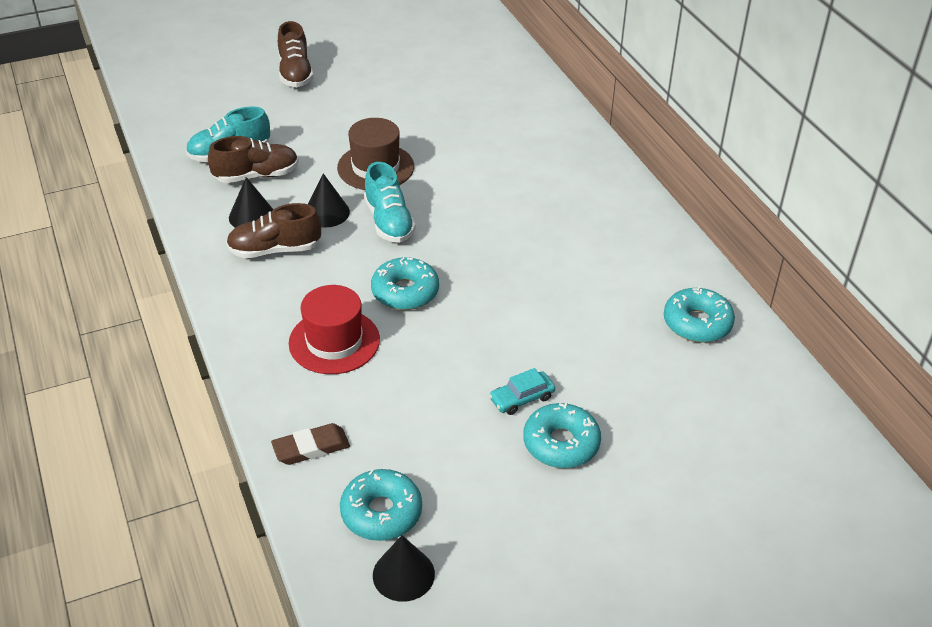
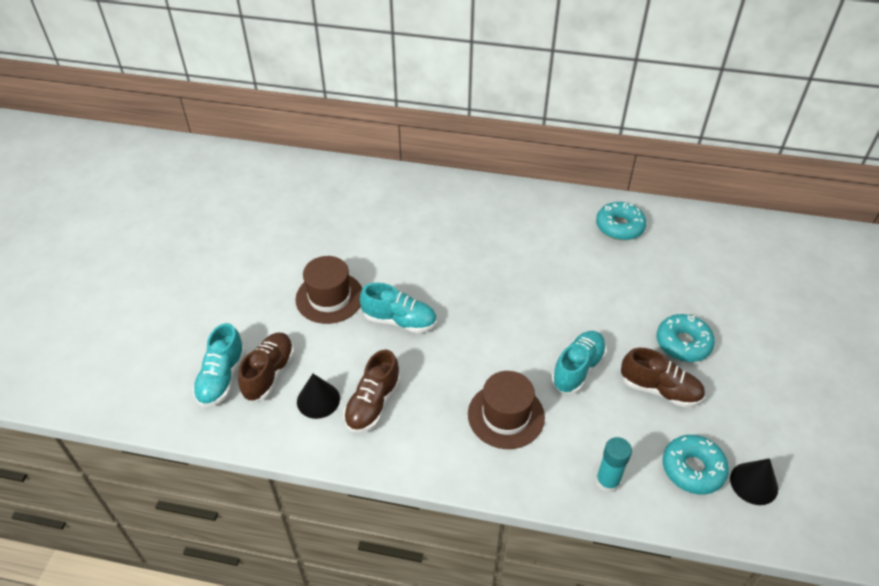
camera: 55 degrees left, 5 degrees up
brown eraser [271,423,350,465] -> turquoise glue stick [596,437,632,493]
brown shoe [278,21,314,87] -> brown shoe moved to [621,348,705,407]
red hat [289,285,380,374] -> brown hat [468,371,545,449]
black cone [308,173,350,228] -> none
turquoise donut [371,257,439,310] -> none
turquoise car [489,368,555,415] -> none
none -> turquoise shoe [551,331,607,394]

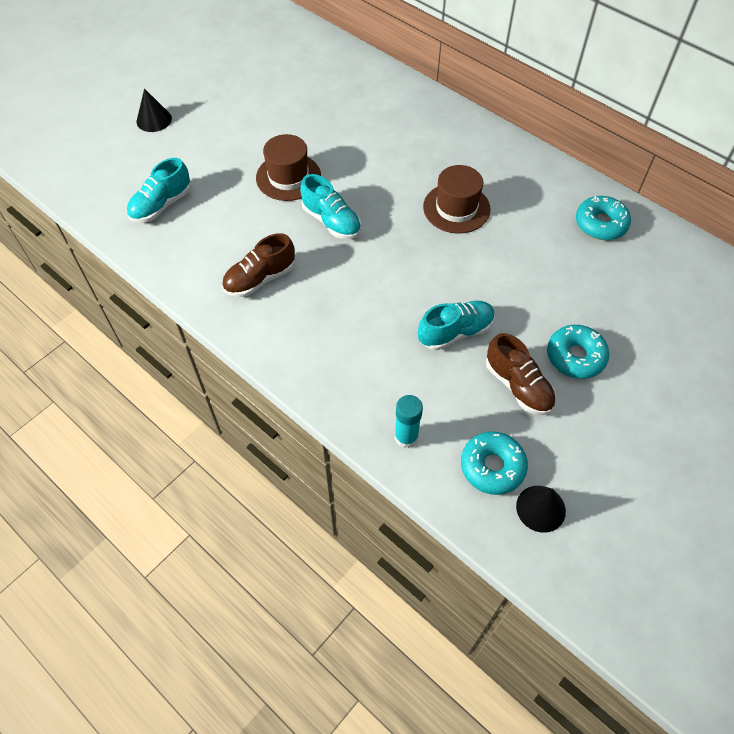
camera: 30 degrees right, 10 degrees up
brown shoe [238,333,294,402] -> none
black cone [297,374,340,419] -> black cone moved to [137,88,172,132]
brown hat [468,371,545,449] -> brown hat moved to [423,165,490,234]

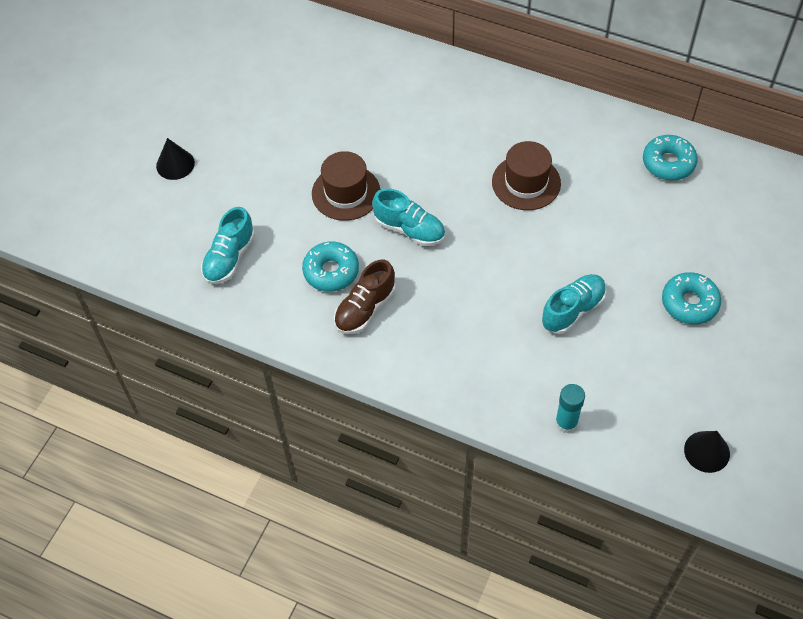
camera: 15 degrees left, 0 degrees up
turquoise donut [461,432,528,495] -> turquoise donut moved to [302,242,359,292]
brown shoe [486,333,556,415] -> none

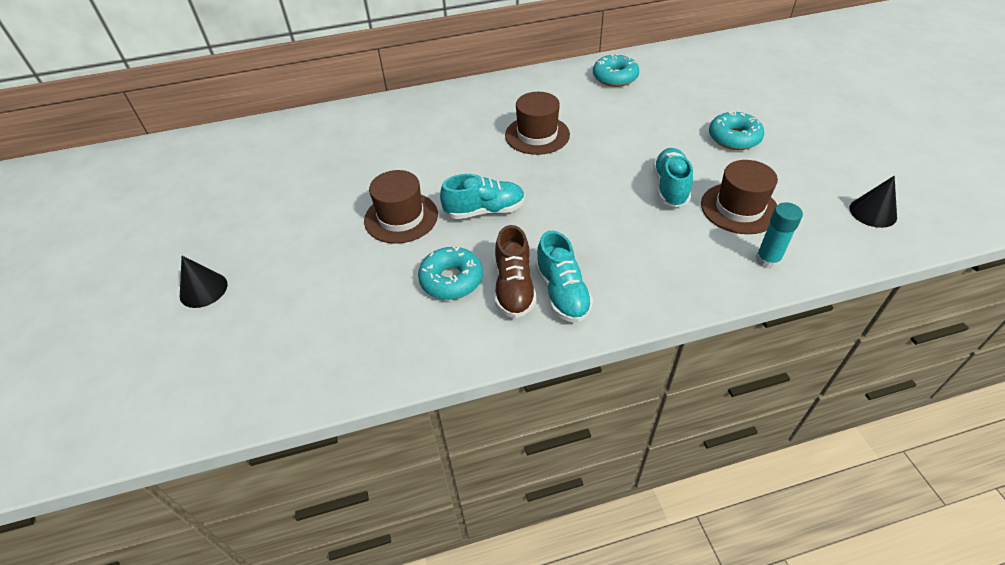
camera: 40 degrees left, 10 degrees down
turquoise shoe [201,207,255,284] -> turquoise shoe moved to [535,231,593,323]
none -> brown hat [701,160,778,234]

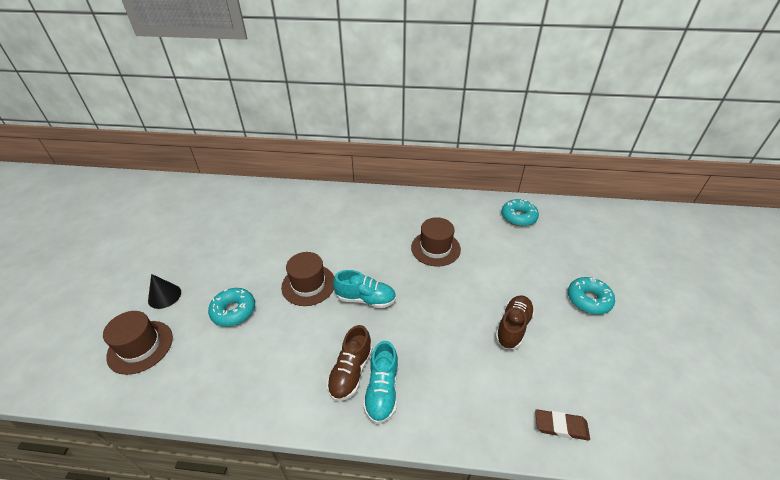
camera: 20 degrees right, 5 degrees down
turquoise donut [418,247,483,300] -> turquoise donut moved to [208,288,255,327]
turquoise shoe [653,148,693,207] -> brown shoe [495,295,535,349]
brown hat [701,160,778,234] -> brown hat moved to [103,311,173,375]
turquoise glue stick [755,202,803,269] -> brown eraser [535,409,590,441]
black cone [850,176,897,228] -> none

